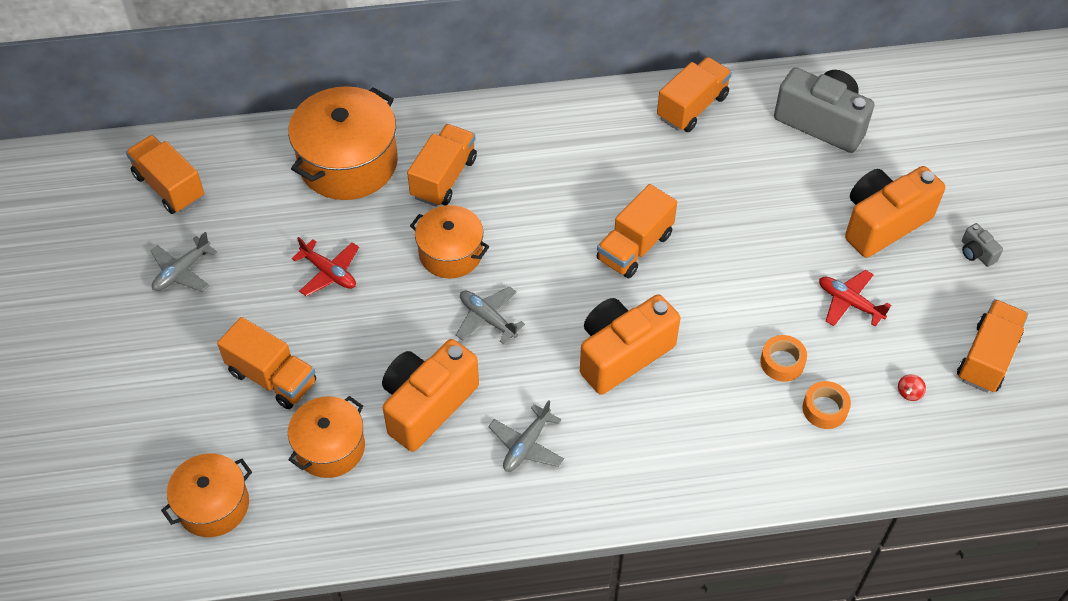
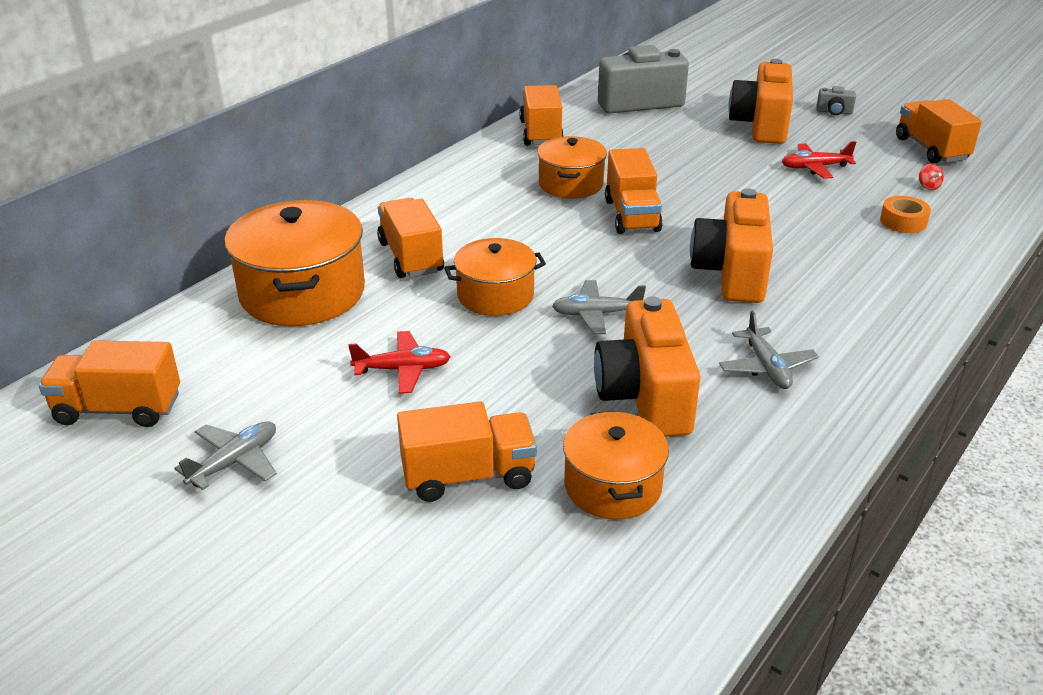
camera: 45 degrees left, 20 degrees down
grey plane [150,232,217,292] -> grey plane turned 135 degrees counterclockwise [174,421,277,490]
orange pot [161,453,252,537] -> orange pot moved to [537,136,607,199]
orange tape [760,335,807,382] -> none

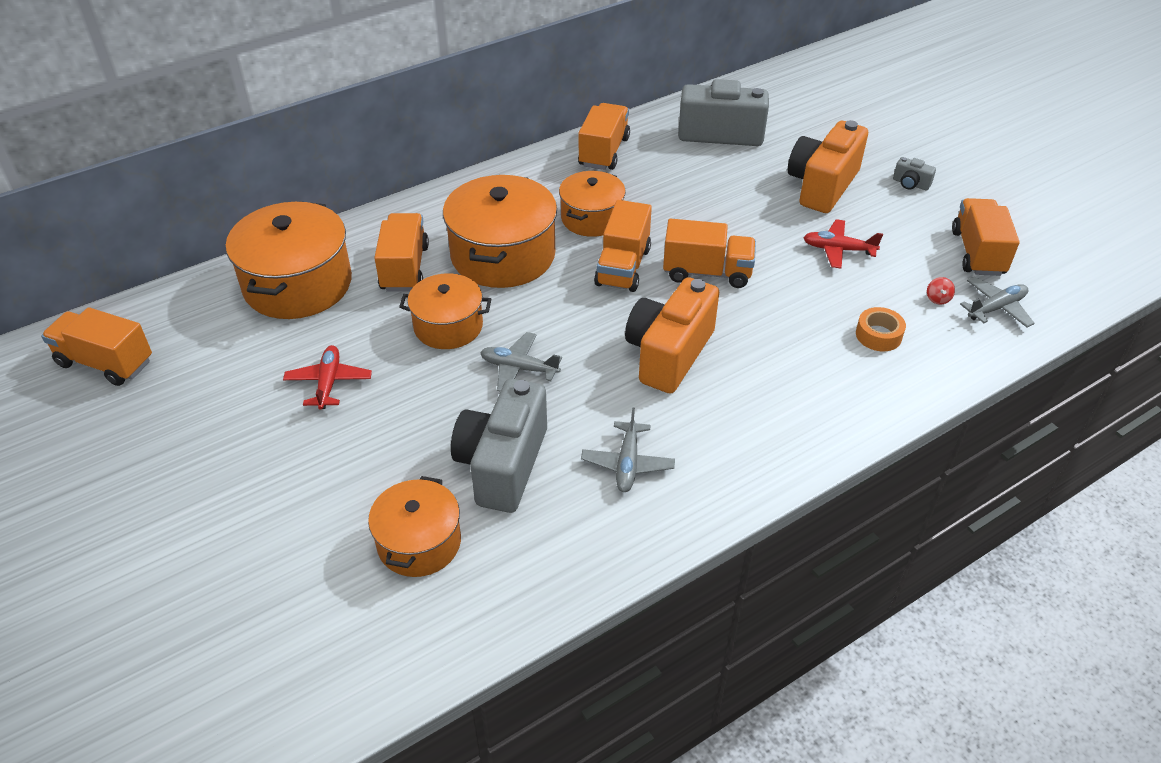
camera: 20 degrees right, 10 degrees up
grey plane [174,421,277,490] -> grey plane moved to [960,277,1035,327]
red plane [348,331,451,394] -> red plane turned 105 degrees counterclockwise [283,345,372,410]
orange truck [397,401,537,502] -> orange truck moved to [663,219,756,288]
orange camera [594,296,700,437] -> grey camera [451,379,547,513]
none -> orange pot [443,175,557,288]

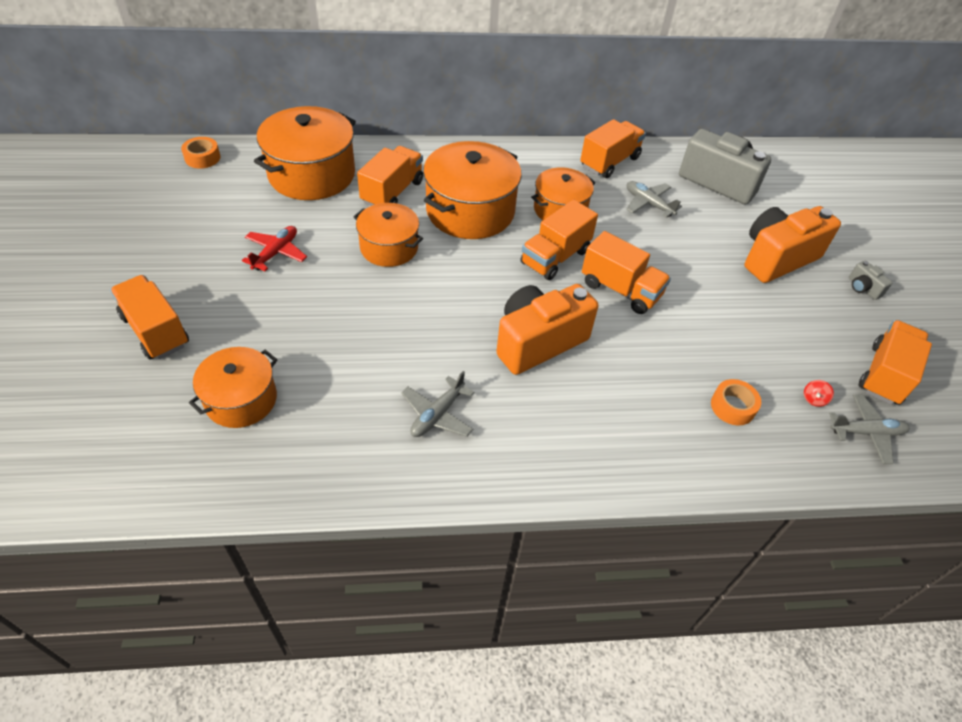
camera: 25 degrees right, 5 degrees up
orange truck [41,307,152,386] -> orange truck moved to [110,275,189,360]
grey camera [451,379,547,513] -> none
grey plane [480,332,562,392] -> grey plane moved to [626,181,682,218]
red plane [803,219,883,268] -> none
none -> orange tape [181,137,221,169]

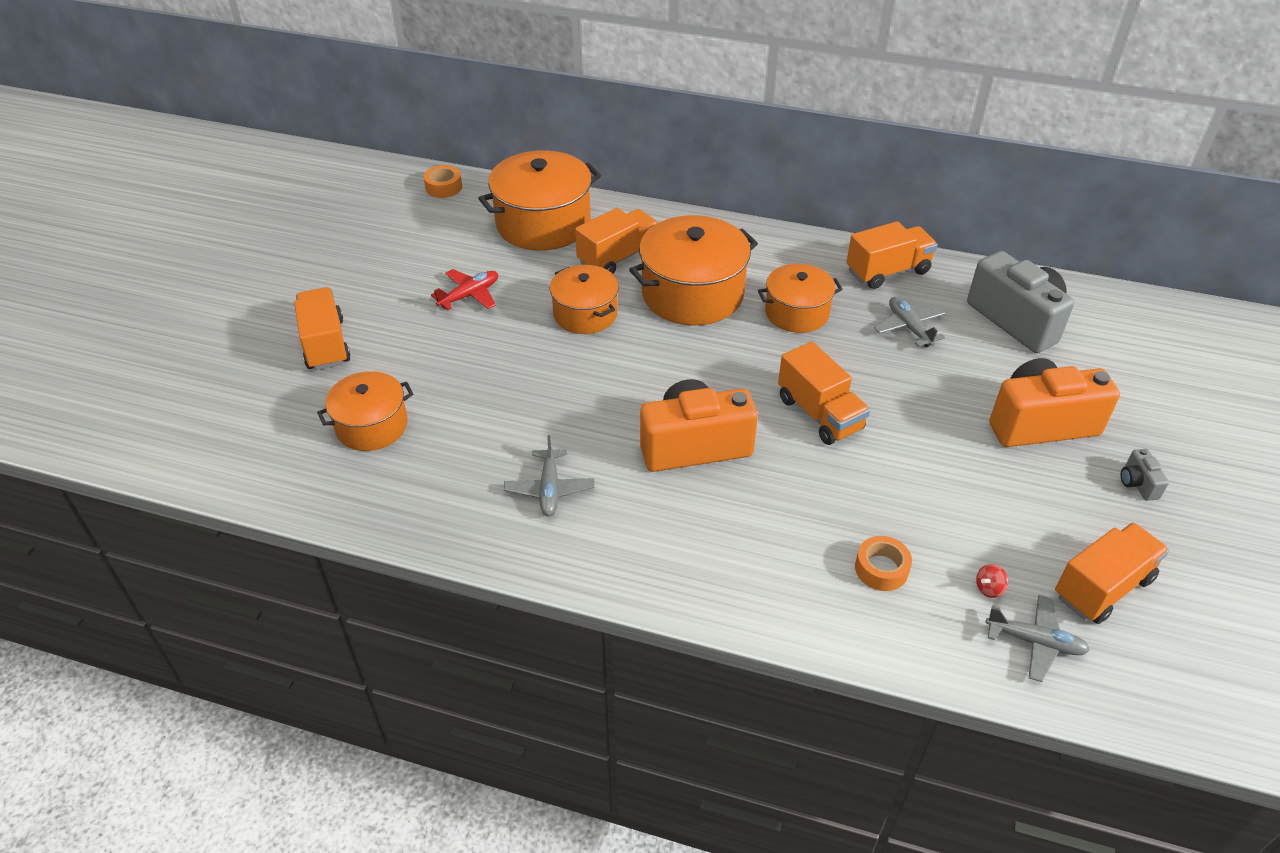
camera: 25 degrees right, 5 degrees down
grey plane [401,371,474,437] -> grey plane turned 60 degrees counterclockwise [504,435,595,516]
orange truck [521,199,598,280] -> none

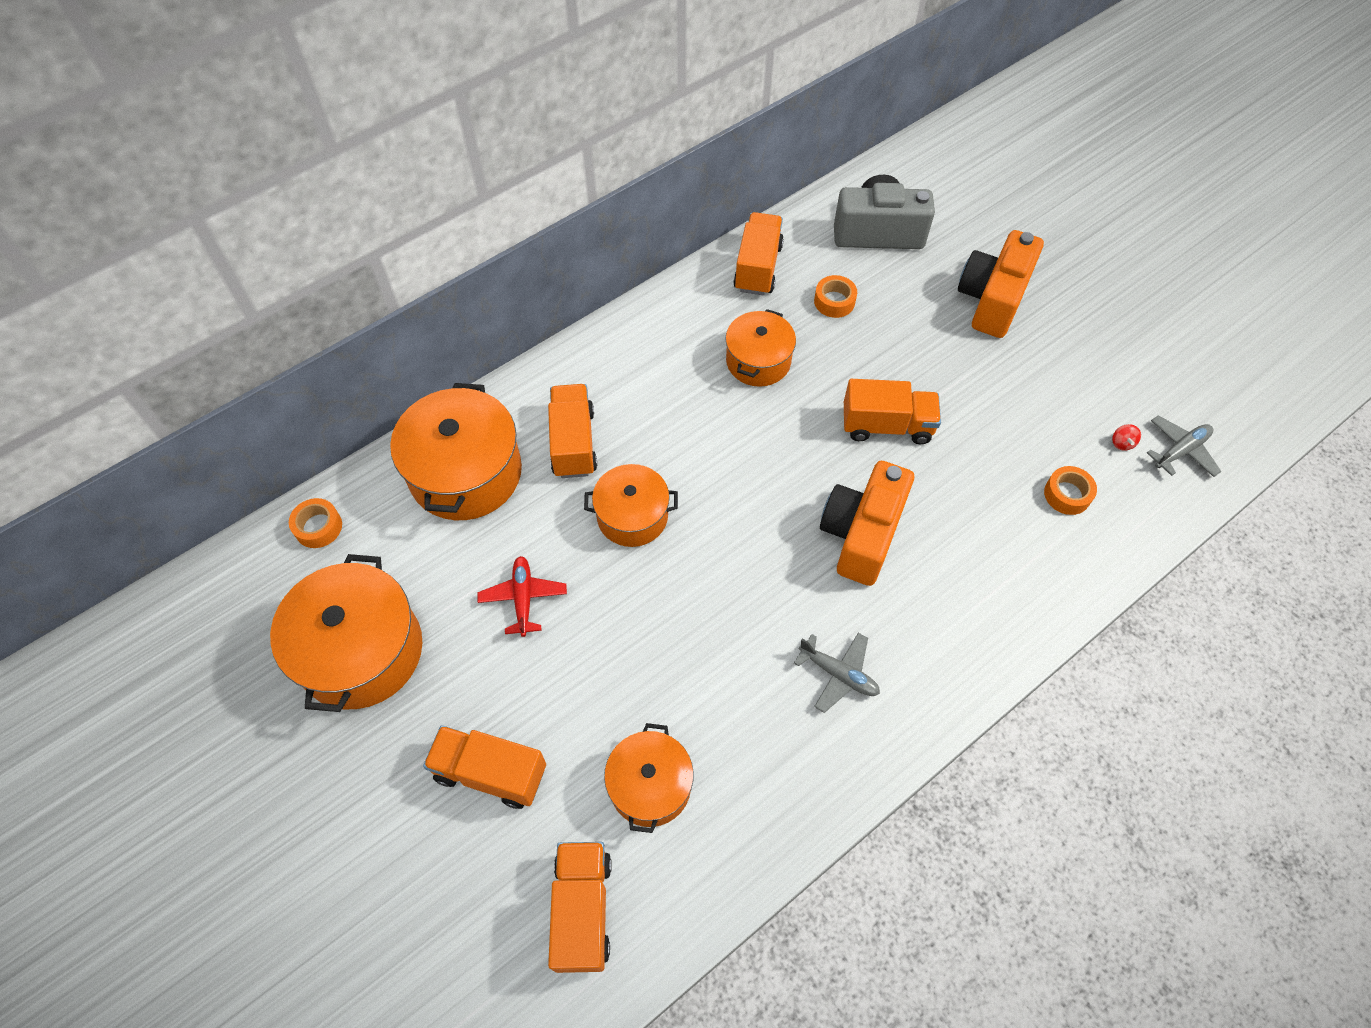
camera: 55 degrees left, 15 degrees up
orange pot [629,215,758,326] -> orange pot moved to [270,554,422,712]
grey plane [874,297,946,347] -> orange tape [814,275,857,318]
orange truck [1055,523,1169,624] -> orange truck moved to [548,842,612,973]
grey camera [1121,449,1169,501] -> none

